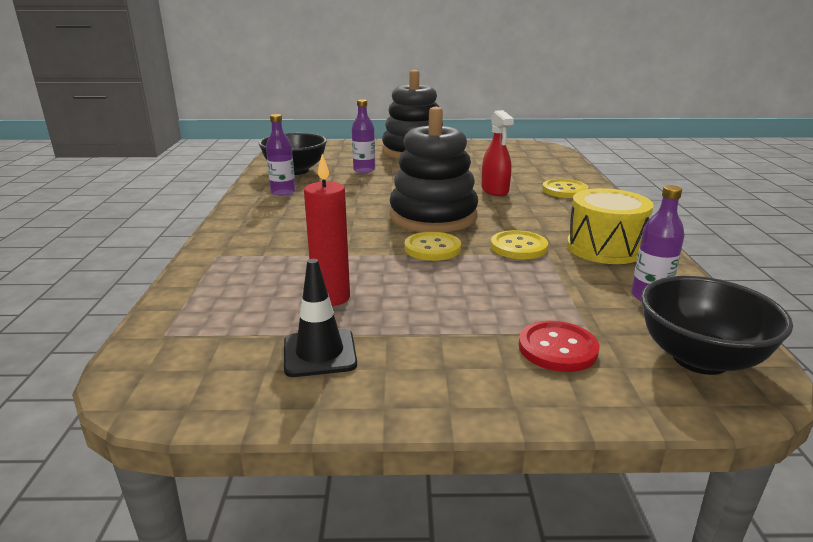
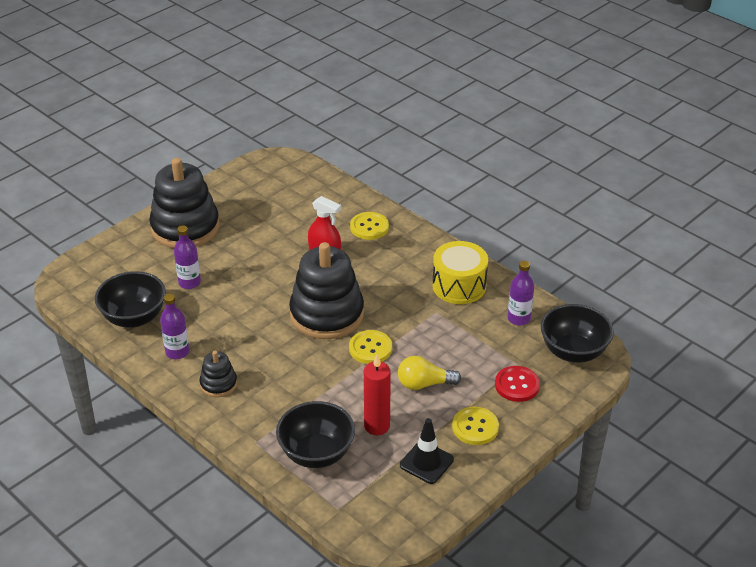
camera: 45 degrees left, 15 degrees up
yellow button [491,230,548,259] -> yellow button moved to [452,407,499,445]
none -> black stacking toy [200,351,237,397]
none -> black bowl [276,401,355,468]
none -> yellow light bulb [398,356,461,390]

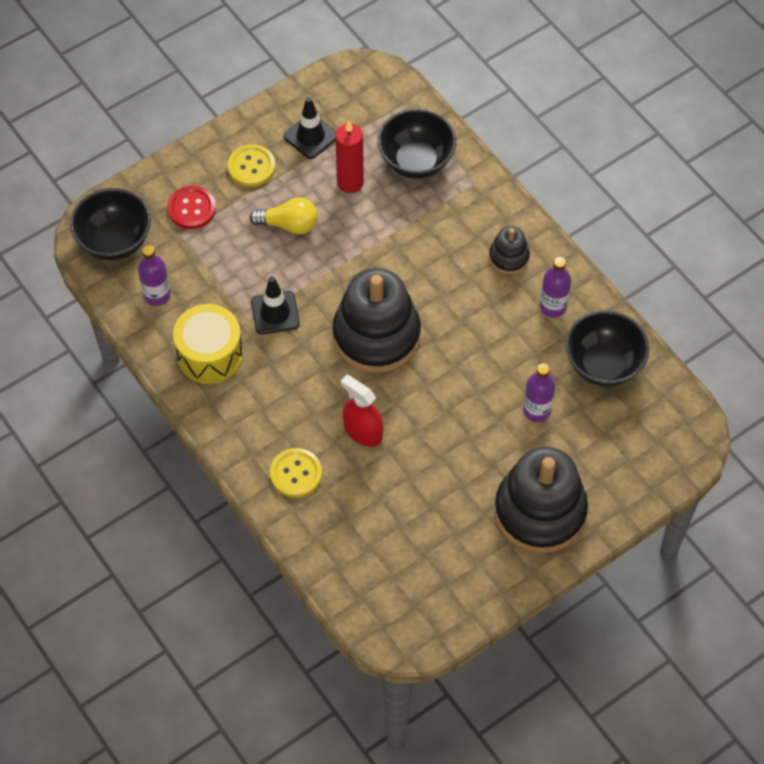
camera: 170 degrees left, 20 degrees up
yellow button [349,330,392,364] -> none
none -> black traffic cone [251,276,300,334]

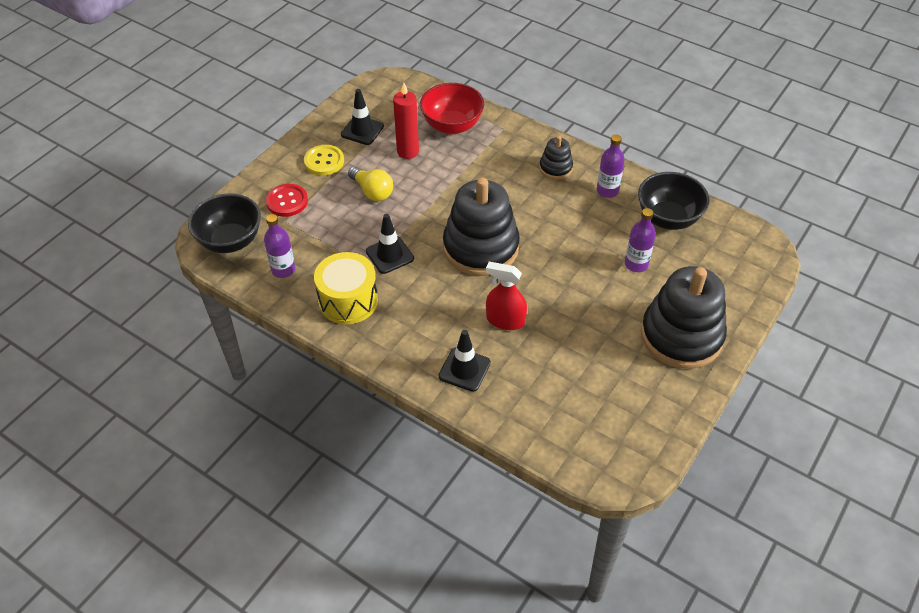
camera: 20 degrees left, 10 degrees down
yellow light bulb [249,197,318,234] -> yellow light bulb turned 60 degrees clockwise [348,167,393,201]
yellow button [270,448,322,497] -> black traffic cone [439,330,491,392]
black bowl [378,109,456,179] -> red bowl [420,83,484,134]

